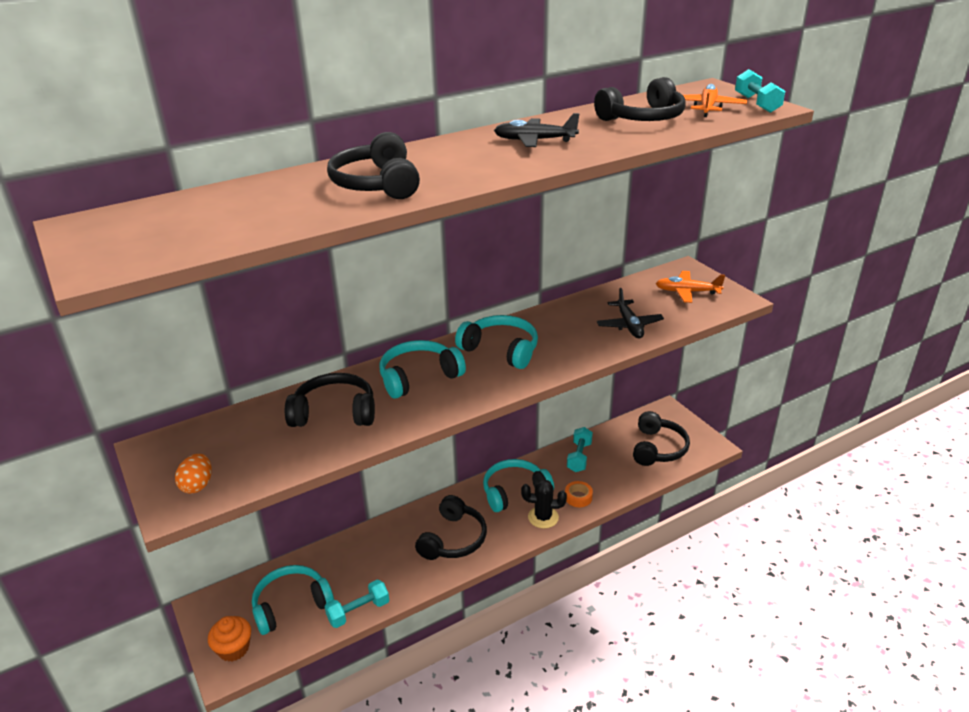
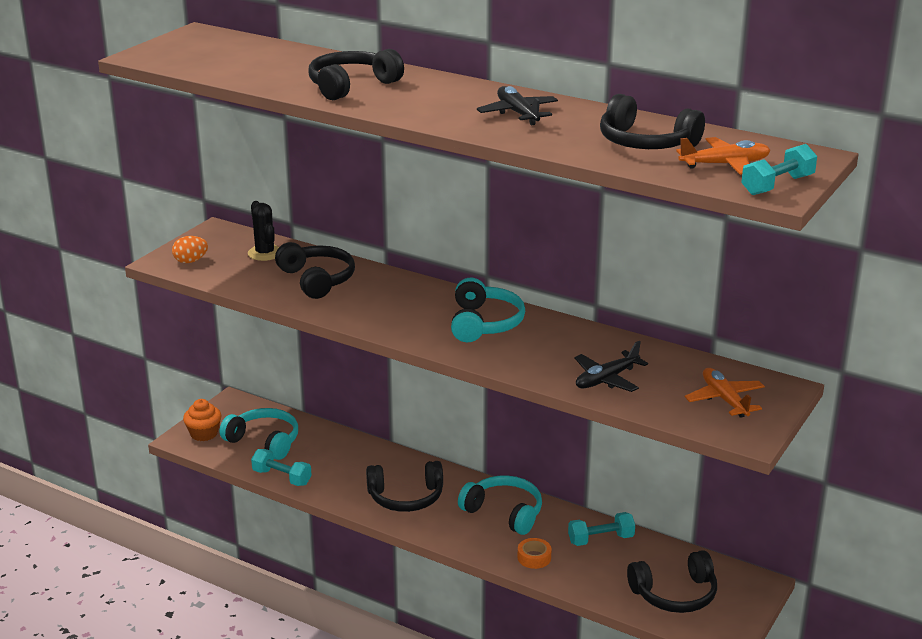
camera: 60 degrees right, 5 degrees down
turquoise headphones [379,340,466,399] -> none
black cactus [521,479,567,529] -> black cactus moved to [248,201,279,261]

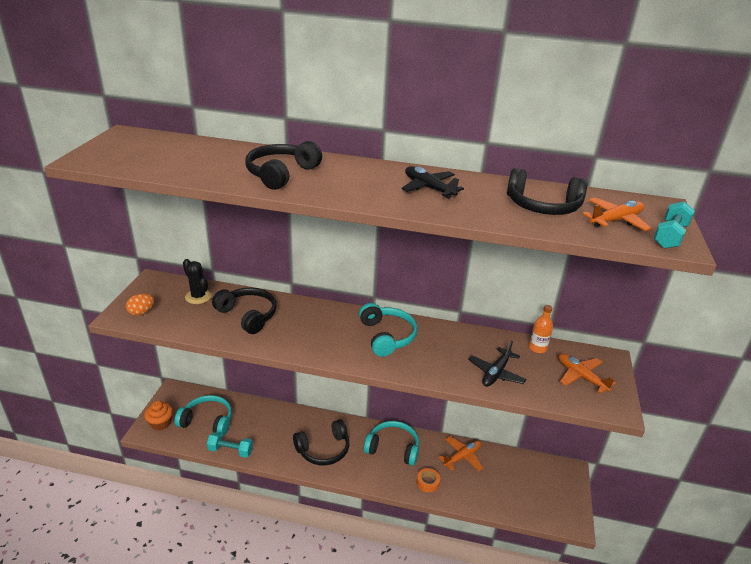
camera: 20 degrees left, 5 degrees up
turquoise dumbbell [568,512,635,546] -> orange plane [439,436,483,471]
black headphones [627,550,717,613] -> none
none -> orange bottle [529,305,553,353]

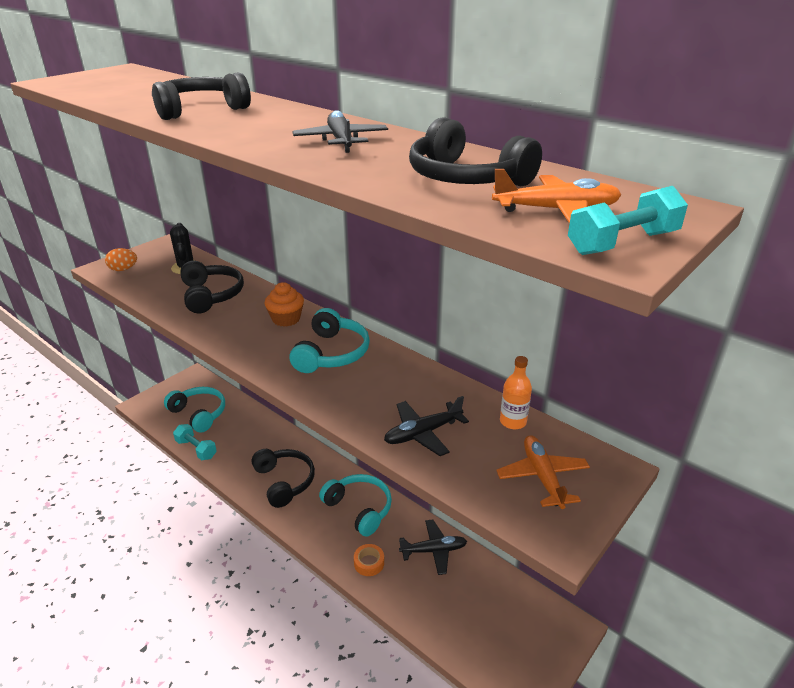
camera: 30 degrees right, 0 degrees up
orange cupcake [144,401,173,430] -> orange cupcake moved to [265,282,304,327]
black headphones [293,419,349,465] -> black headphones turned 120 degrees counterclockwise [252,449,315,508]
orange plane [439,436,483,471] -> black plane [399,520,467,575]

